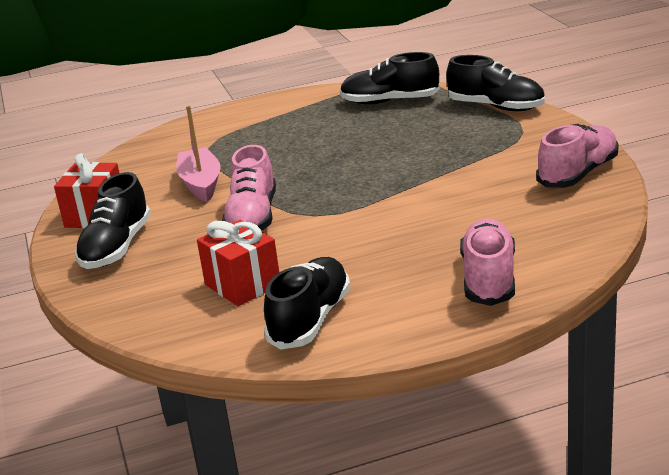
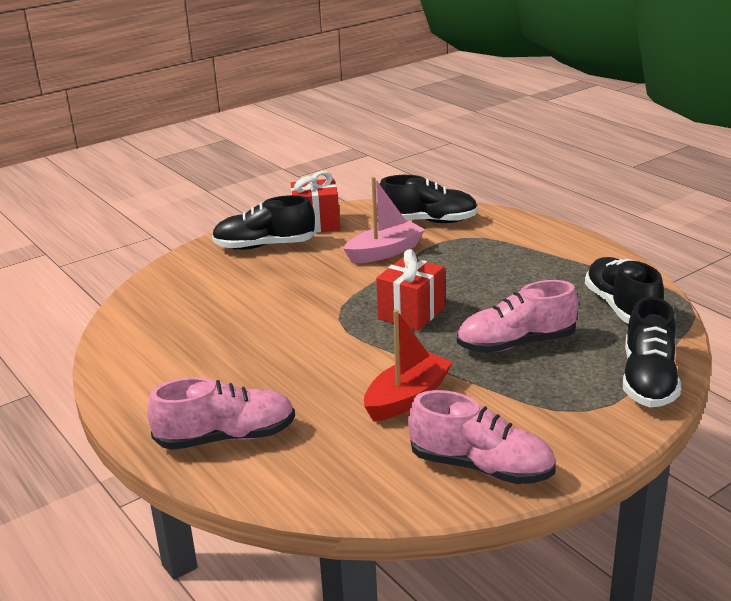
camera: 70 degrees right, 0 degrees up
red gift [197,220,279,306] -> red gift moved to [376,249,445,331]
pink shoe [222,145,276,231] -> pink shoe moved to [457,280,578,353]
black shoe [264,257,350,349] -> black shoe moved to [380,175,478,223]
none -> red boat [364,309,453,422]

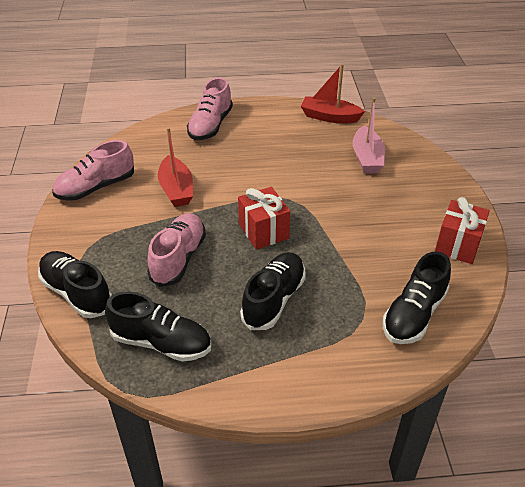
camera: 120 degrees right, 15 degrees up
black shoe [212,195,316,250] -> black shoe moved to [240,252,306,330]
pink boat [343,177,425,263] -> pink boat moved to [353,97,385,173]
none -> red boat [301,64,365,123]

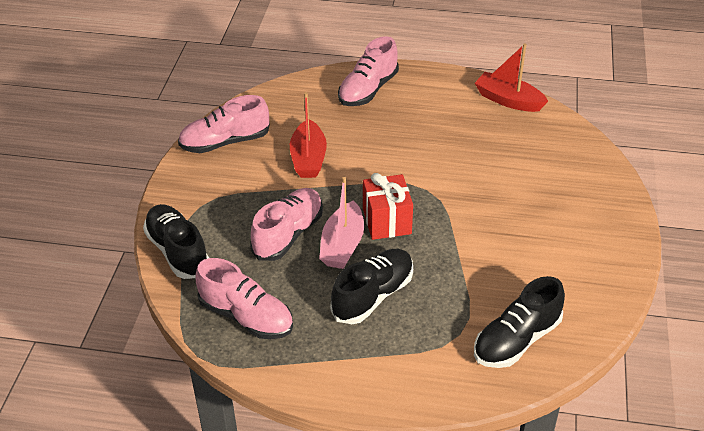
camera: 15 degrees right, 0 degrees up
black shoe [105,292,211,362] -> pink shoe [196,258,293,339]
pink boat [353,97,385,173] -> pink boat moved to [319,177,364,269]
red gift [435,197,490,264] -> none

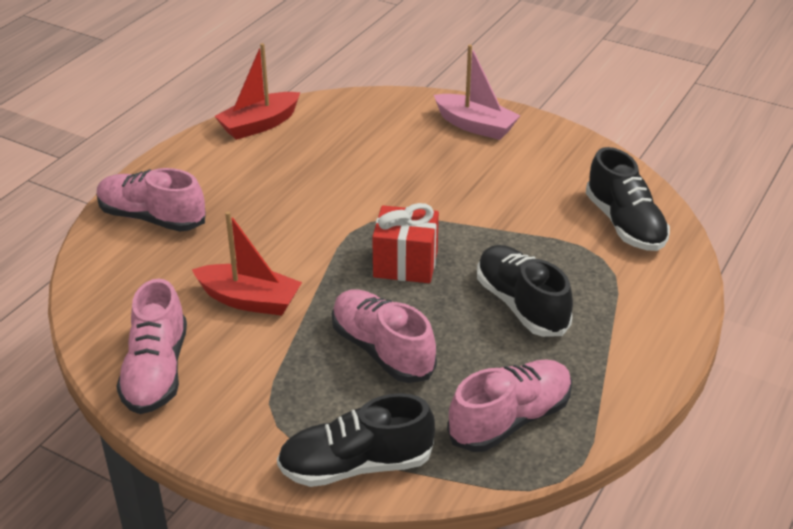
camera: 70 degrees left, 5 degrees down
pink boat [319,177,364,269] -> pink boat moved to [434,44,521,140]
pink shoe [338,36,399,106] -> pink shoe turned 150 degrees clockwise [97,168,206,232]

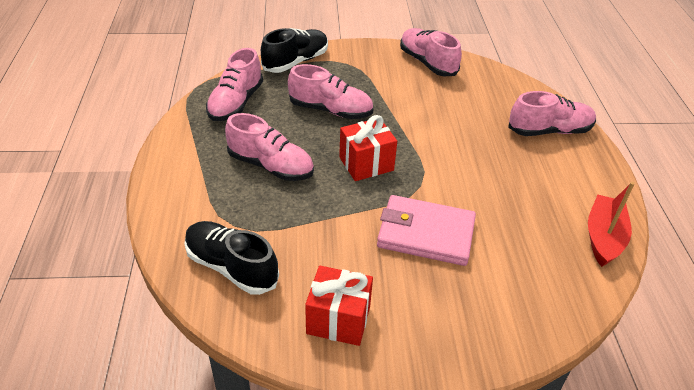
camera: 145 degrees right, 5 degrees up
red boat [192,211,302,316] -> none
pink boat [434,44,521,140] -> none
black shoe [477,245,573,337] -> pink shoe [225,113,314,181]
none -> red gift [305,266,373,346]
none -> pink wallet [377,195,476,266]

